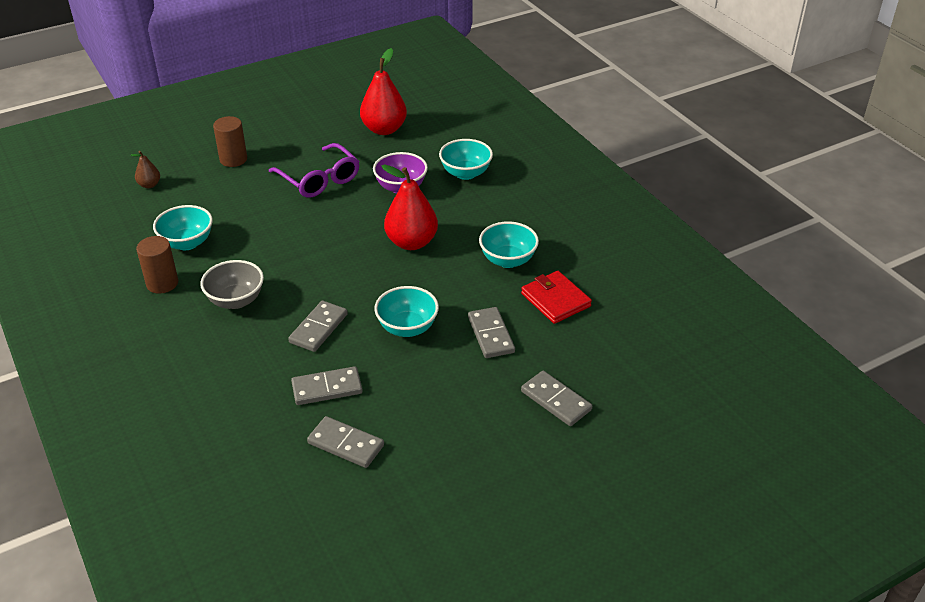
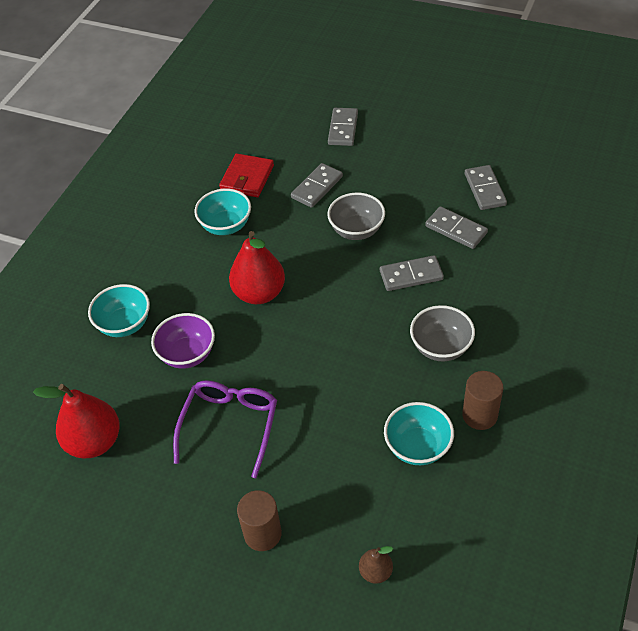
camera: 125 degrees left, 10 degrees up
turquoise bowl [374,286,439,337] -> grey bowl [327,192,385,240]

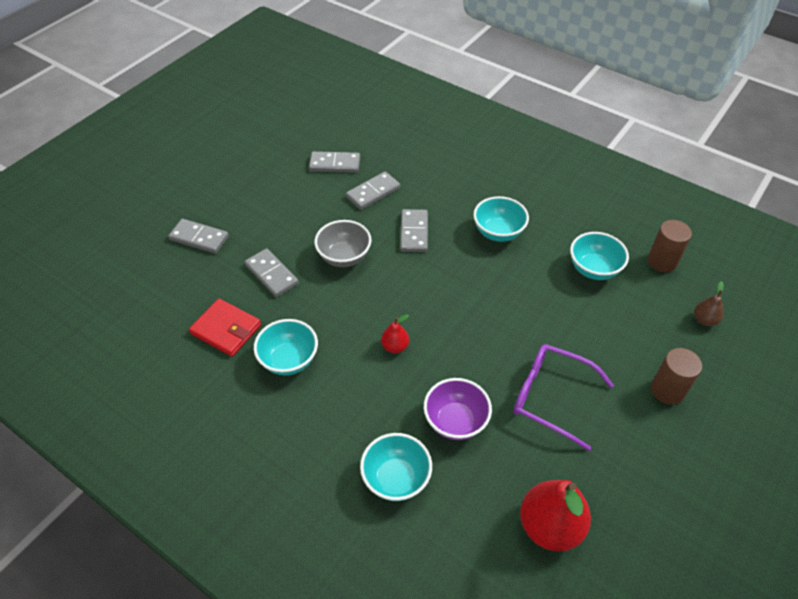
camera: 80 degrees left, 0 degrees up
red pear [229,231,285,304] -> red pear [381,314,409,353], size x0.49
grey bowl [410,305,475,361] -> turquoise bowl [473,196,529,242]
brown cylinder [462,371,504,430] -> brown cylinder moved to [648,220,692,272]

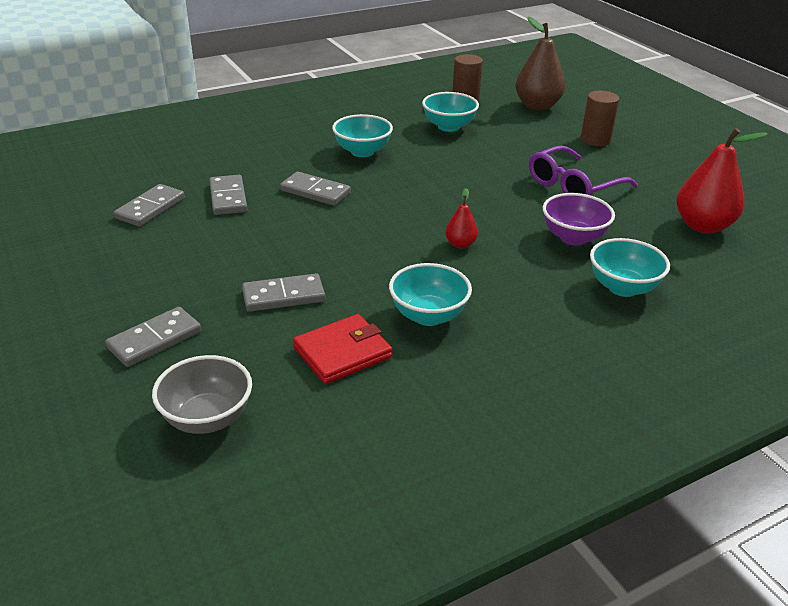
camera: 65 degrees left, 15 degrees down
grey bowl [314,220,371,267] -> grey bowl moved to [152,355,252,434]
brown pear [694,281,724,326] -> brown pear [515,17,565,110], size x2.03

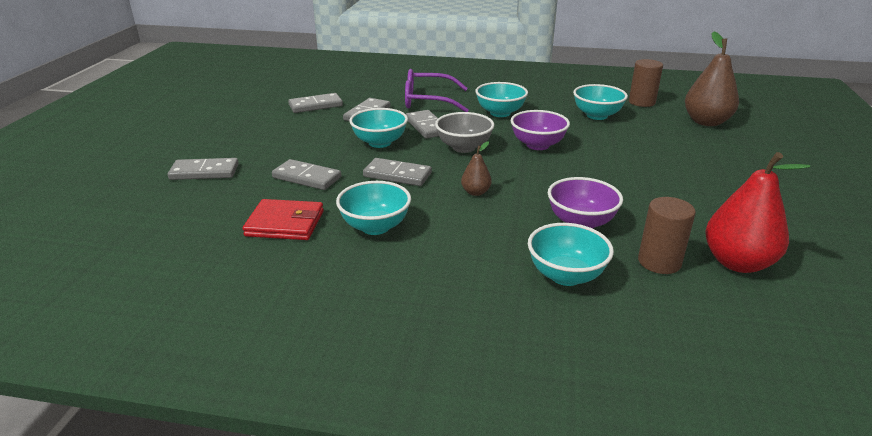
camera: 40 degrees right, 5 degrees down
grey bowl [152,355,252,434] -> grey bowl moved to [435,112,494,153]
red pear [445,188,478,248] -> brown pear [461,141,492,196]
purple glasses [529,146,638,196] -> purple glasses moved to [405,69,469,112]
brown cylinder [581,91,619,146] -> brown cylinder moved to [638,197,696,274]
none -> turquoise bowl [349,108,408,148]
none -> grey domino [363,158,432,186]
none -> purple bowl [511,110,570,150]

